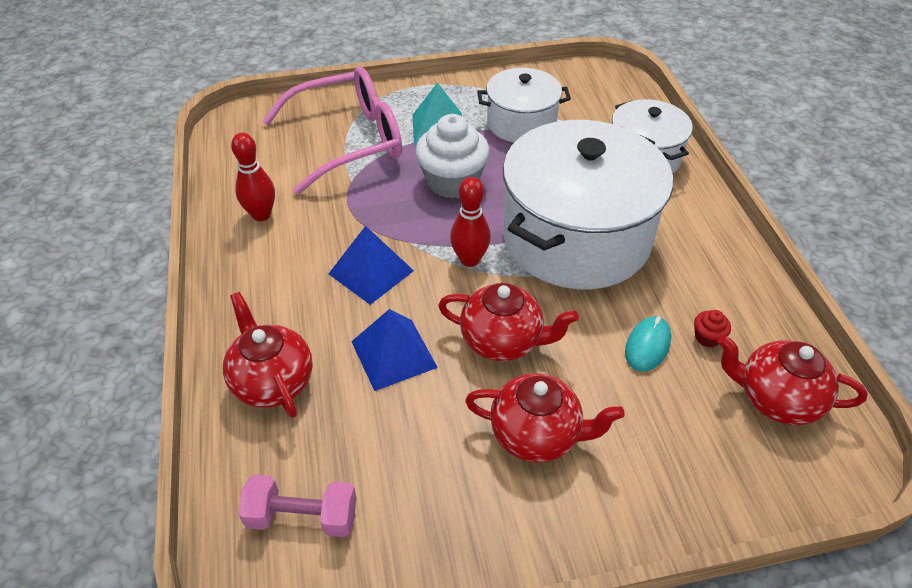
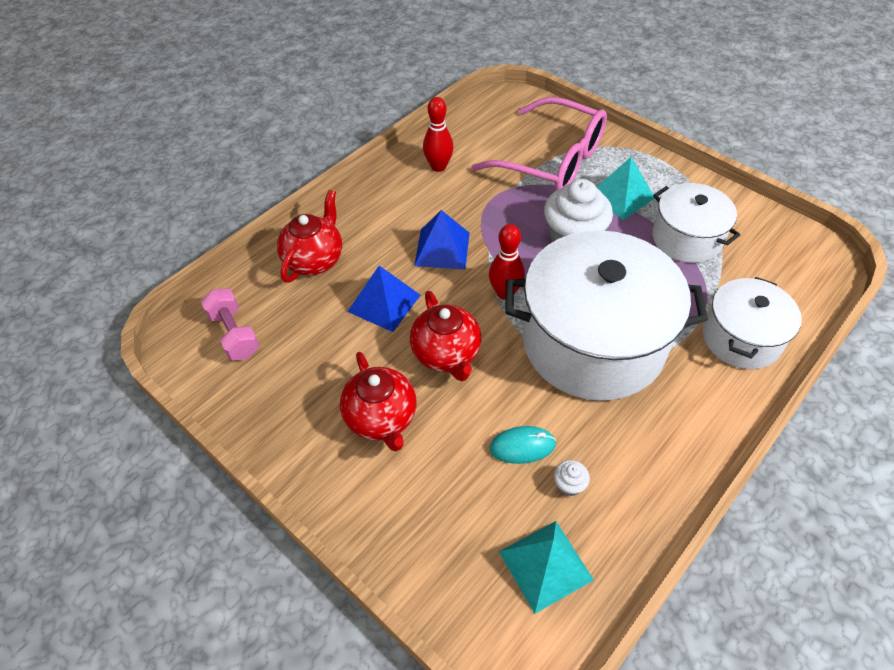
camera: 55 degrees right, 5 degrees up
red cupcake [694,310,731,348] -> white cupcake [554,460,590,496]
red teapot [718,335,868,425] -> turquoise pyramid [499,521,594,614]

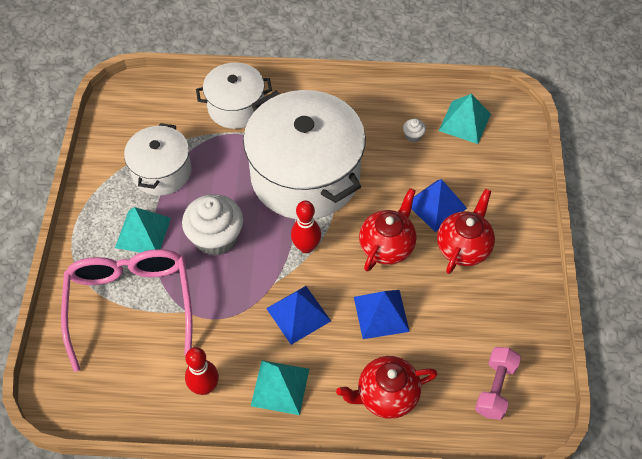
camera: 130 degrees left, 5 degrees up
turquoise mouse [489,426,556,464] -> none
none -> turquoise pyramid [251,360,309,415]
none -> blue pyramid [412,179,467,232]

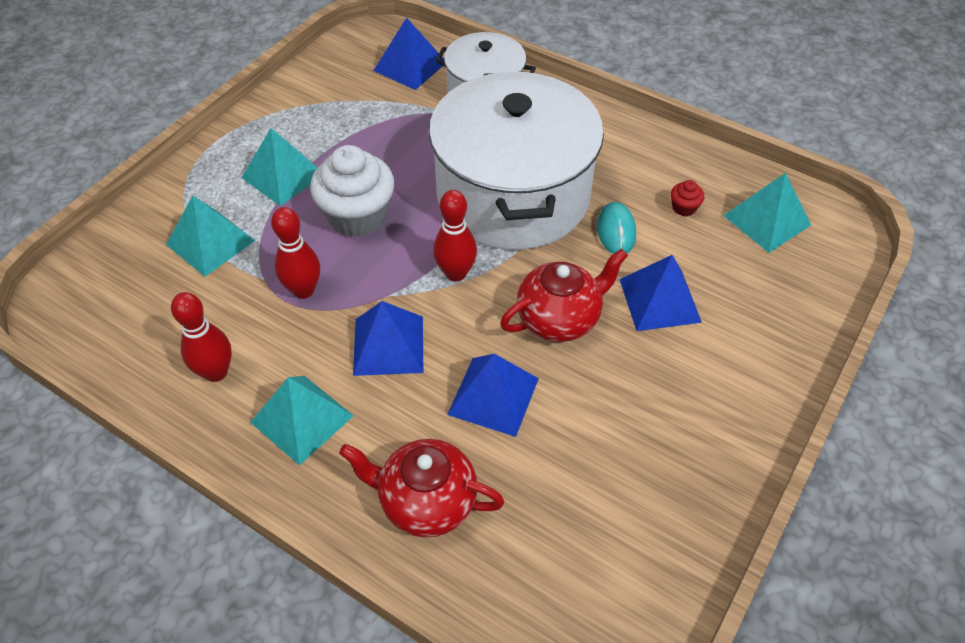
camera: 30 degrees right, 5 degrees down
pink glasses [61,249,193,372] -> turquoise pyramid [166,196,255,277]
white pot [124,123,191,196] -> none
white cupcake [403,119,426,142] -> red cupcake [671,180,704,216]
red teapot [437,189,495,274] -> none
pink dumbbell [475,347,521,420] -> none
none -> red bowling pin [271,207,320,299]
none -> blue pyramid [373,18,444,90]
none -> turquoise mouse [597,202,636,254]

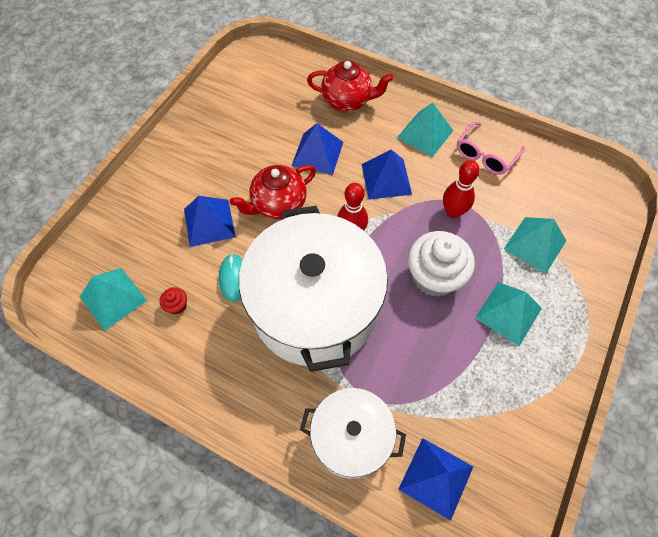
camera: 175 degrees right, 10 degrees up
red bowling pin [171,292,232,382] -> pink glasses [457,122,525,175]

